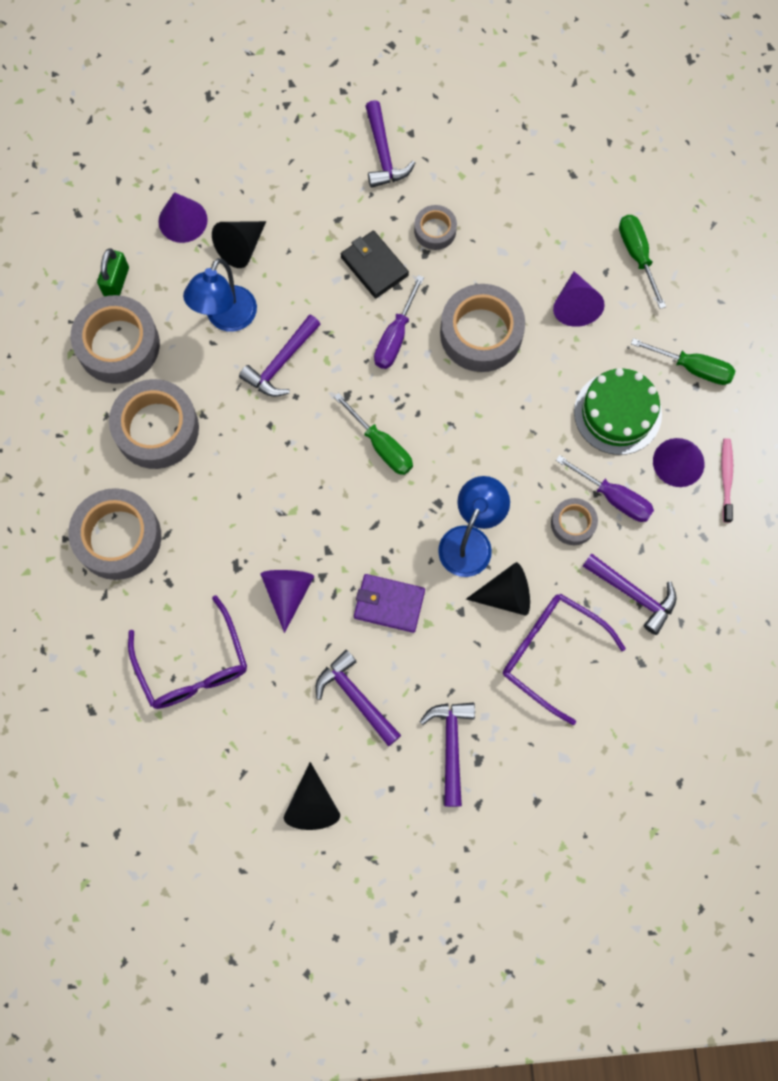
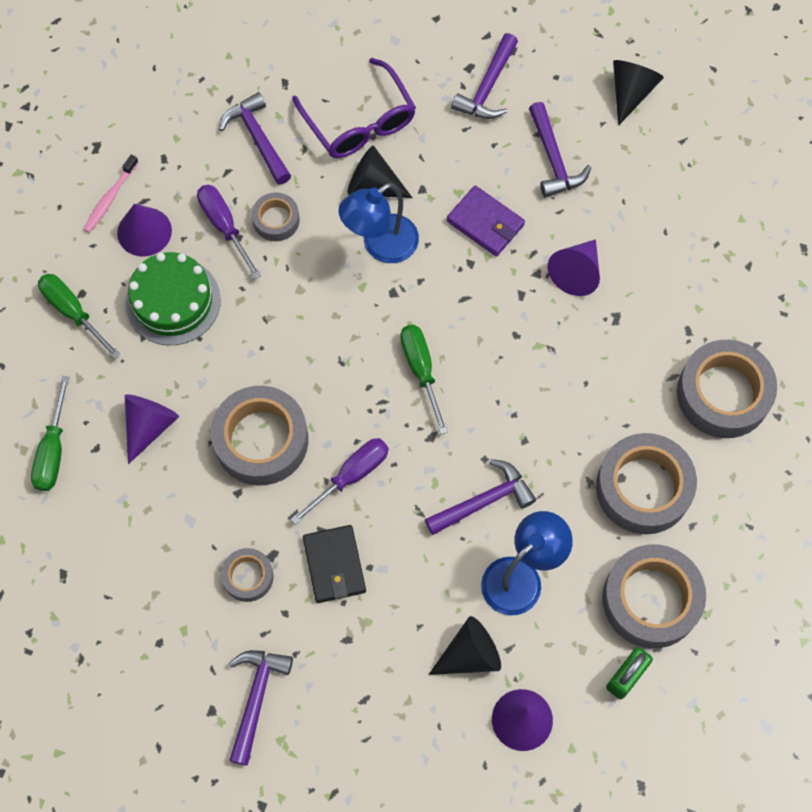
camera: 155 degrees left, 5 degrees down
purple glasses [128,595,247,709] -> none

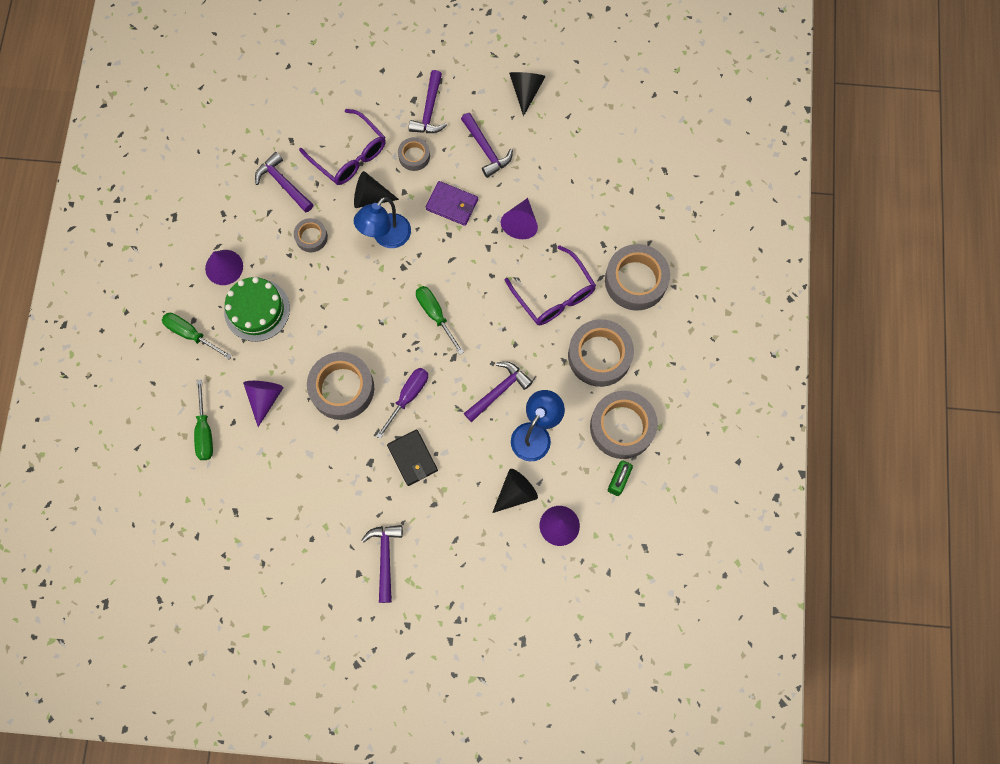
camera: 15 degrees left, 5 degrees up
pink toothbrush [83,154,139,233] -> none
purple screwdriver [197,185,261,279] -> none
grey tape [221,548,273,602] -> grey tape moved to [398,137,430,171]
none -> purple glasses [505,245,596,325]

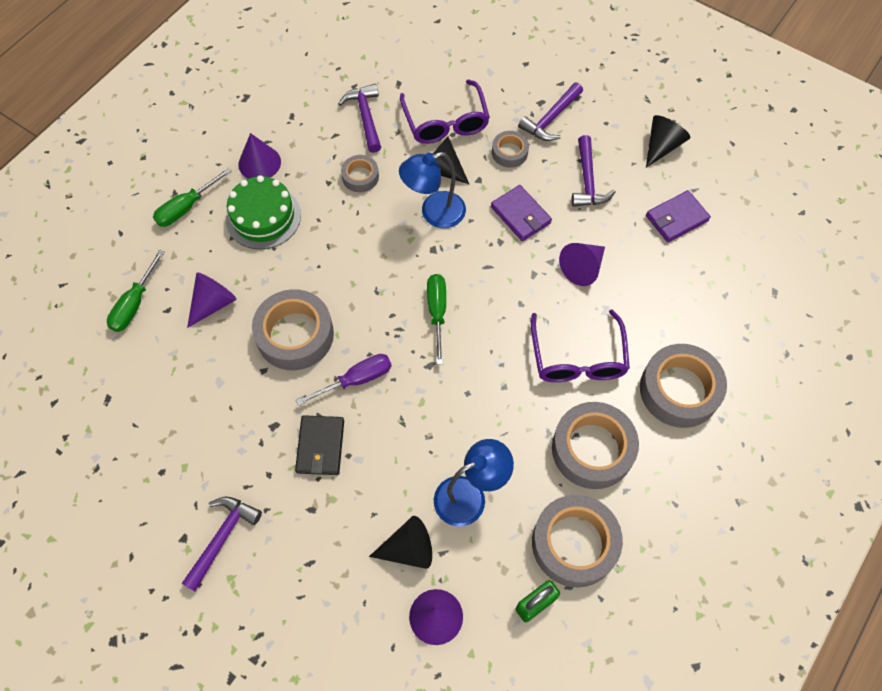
camera: 30 degrees right, 10 degrees down
green screwdriver [162,313,232,360] -> green screwdriver turned 105 degrees counterclockwise [153,168,232,227]
purple hammer [464,362,533,422] -> none
none -> purple wallet [646,190,711,242]

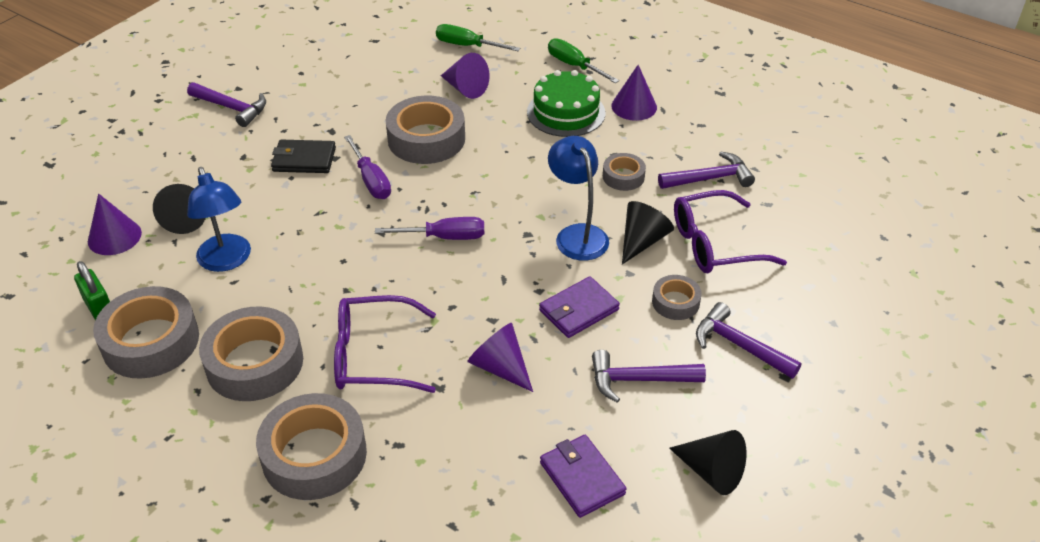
camera: 90 degrees right, 20 degrees down
green screwdriver [427,274,446,364] -> purple screwdriver [375,217,484,240]

